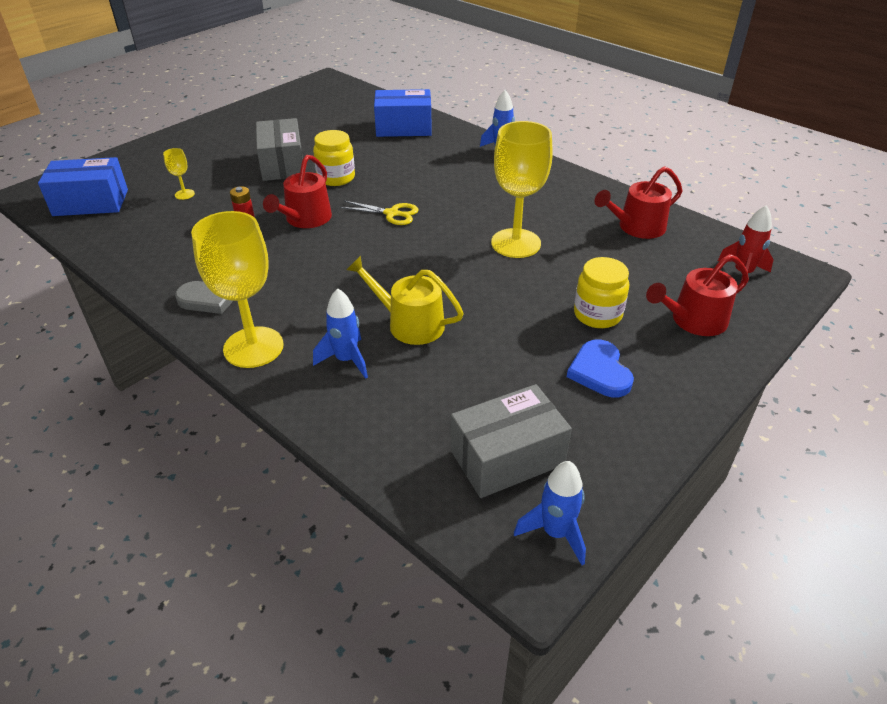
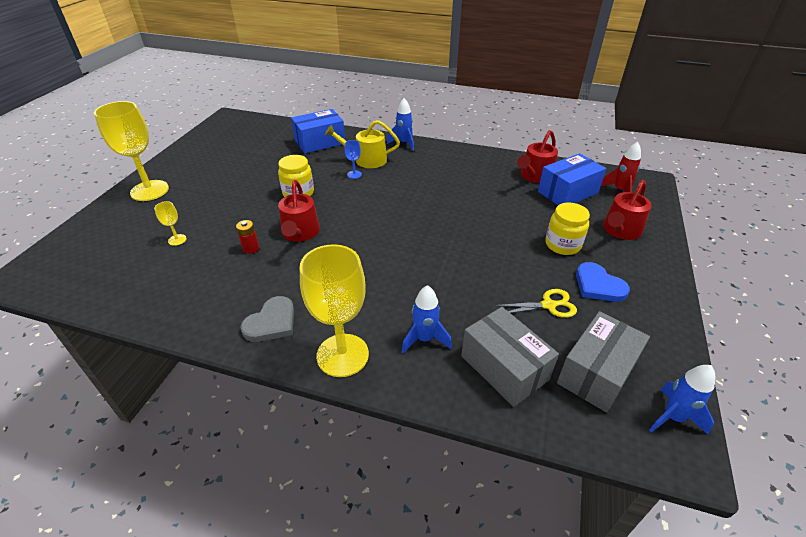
camera: 25 degrees left, 0 degrees up
blue box [38,157,128,216] -> blue box moved to [538,153,606,205]
grey box [256,118,303,181] -> grey box moved to [461,307,559,407]
yellow scissors [340,201,419,225] -> yellow scissors moved to [495,289,577,318]
yellow watering can [346,256,464,345] -> yellow watering can moved to [325,120,400,168]
yellow goblet [491,121,553,258] -> yellow goblet moved to [94,101,169,201]
none -> blue goblet [344,140,362,179]

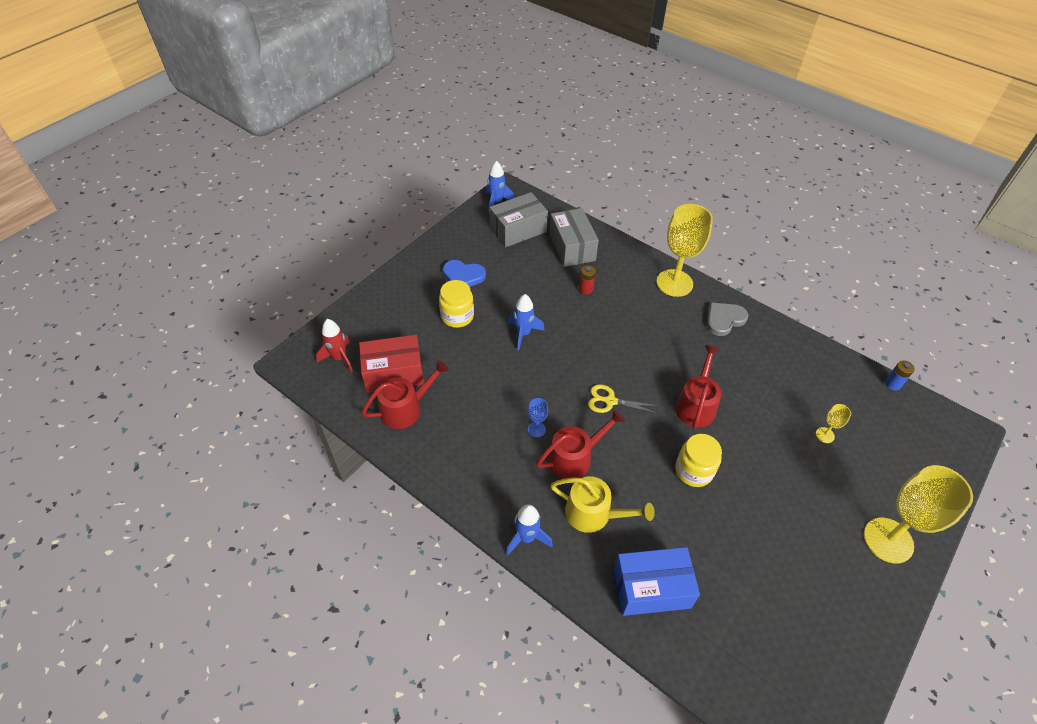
camera: 160 degrees left, 10 degrees up
red battery [236,220,259,254] -> red battery moved to [579,265,596,294]
blue goblet [344,140,362,179] -> blue goblet moved to [528,398,548,438]
blue rocket [402,285,452,353] -> blue rocket moved to [508,294,545,350]
yellow scissors [495,289,577,318] -> yellow scissors moved to [588,384,659,414]
blue box [538,153,606,205] -> red box [359,335,424,393]
blue heart [576,262,630,302] -> blue heart turned 120 degrees clockwise [443,260,486,287]
red watering can [603,180,652,240] -> red watering can moved to [536,409,625,479]
none -> blue battery [885,360,915,391]

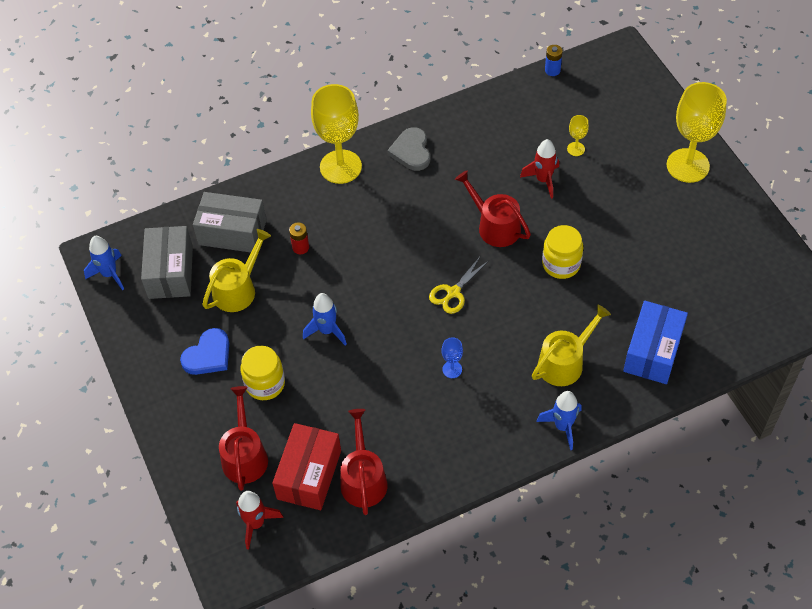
camera: 60 degrees left, 5 degrees up
red watering can [536,409,625,479] -> red watering can moved to [219,386,268,491]
none -> yellow watering can [202,229,271,312]
none -> red rocket [520,139,559,199]

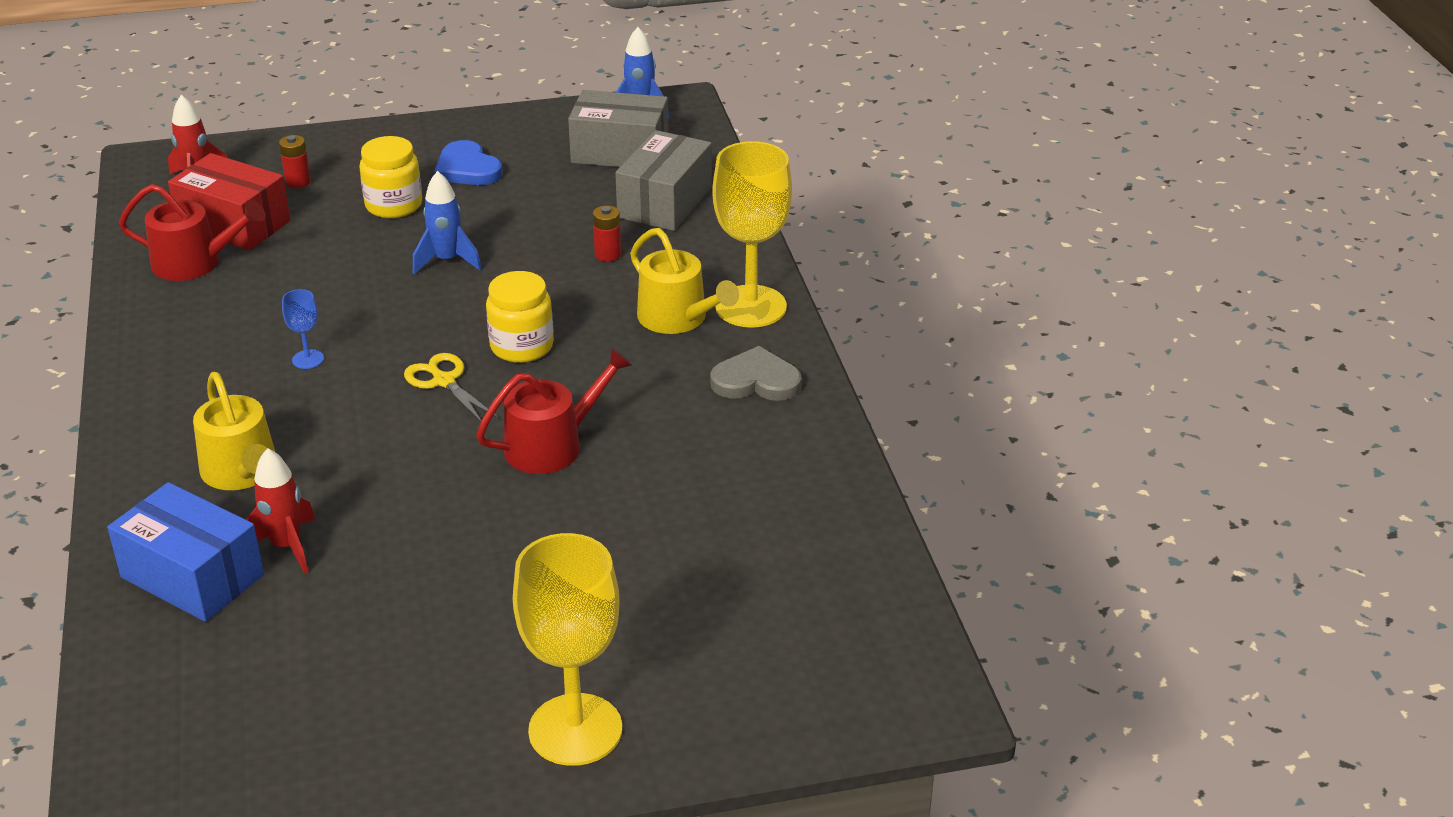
camera: 100 degrees right, 20 degrees down
yellow watering can [202,229,271,312] -> yellow watering can moved to [630,228,739,334]
red watering can [219,386,268,491] -> red battery [279,135,311,188]
red rocket [520,139,559,199] -> red rocket moved to [246,448,315,574]
blue rocket [537,391,582,450] -> none
yellow jar [542,225,583,279] -> yellow jar moved to [486,271,554,363]
blue battery [545,45,563,76] -> none
yellow goblet [567,115,589,156] -> none

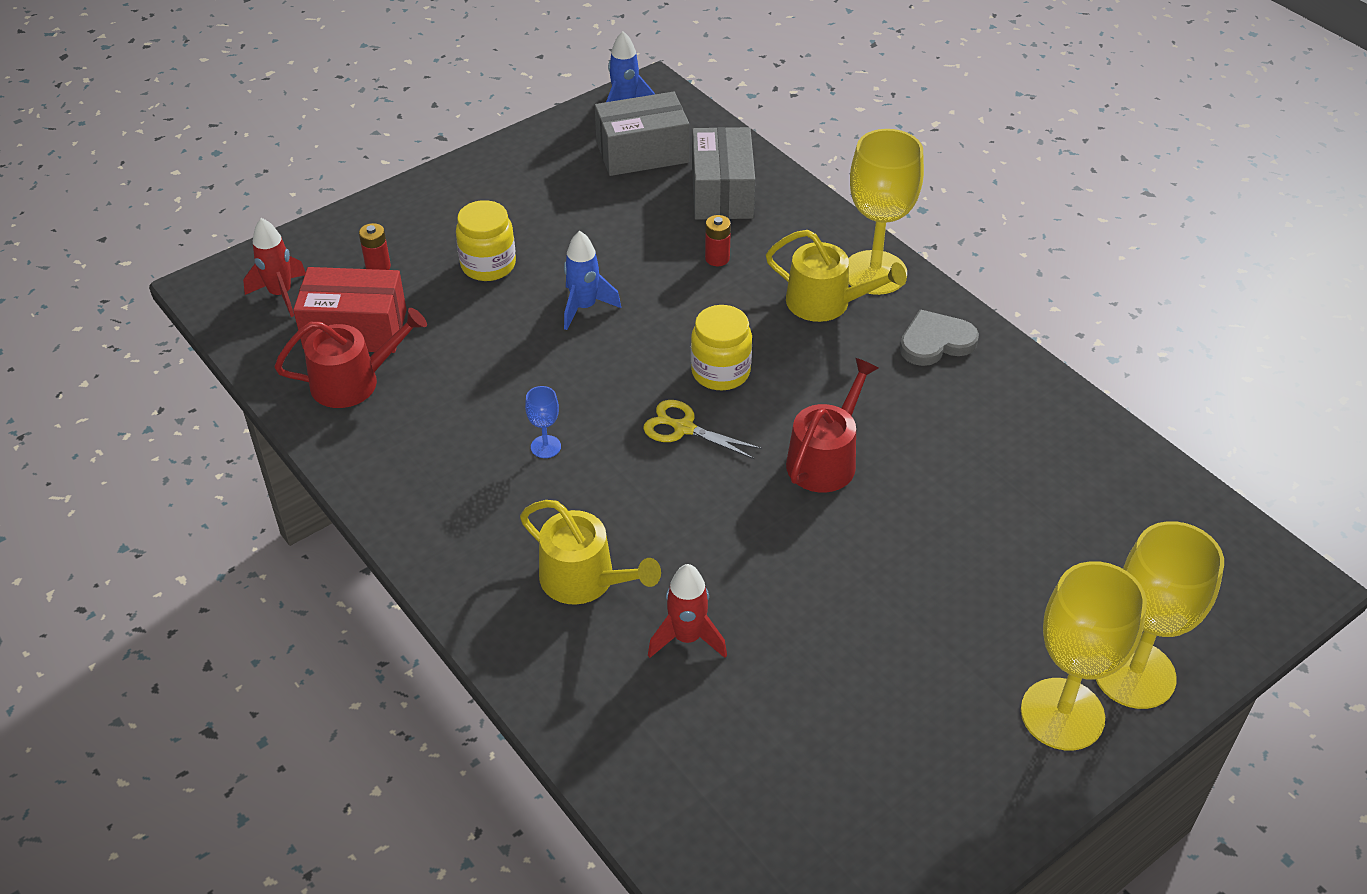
camera: 25 degrees left, 10 degrees up
blue box [107,482,264,622] -> none
blue heart [434,140,502,185] -> none
none -> yellow goblet [1095,521,1224,709]

